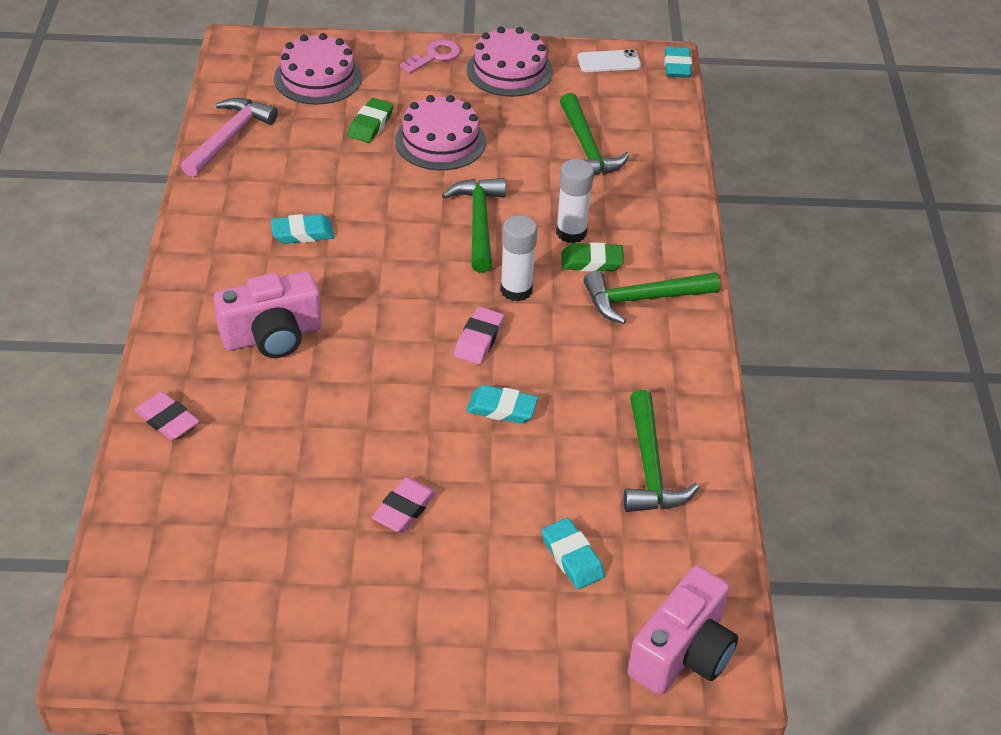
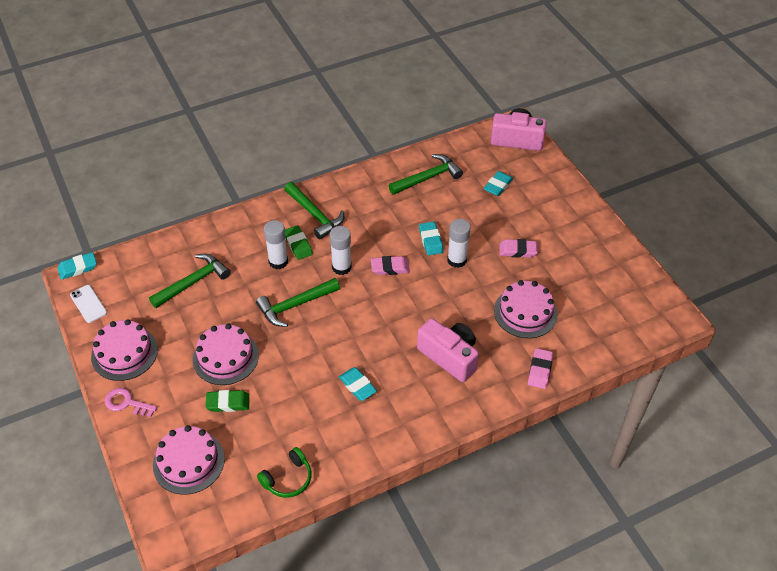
camera: 115 degrees left, 5 degrees up
pink hammer [181,98,278,177] -> green headphones [257,447,312,498]
none -> white glue stick [447,219,471,268]
none -> pink cake [494,280,558,338]

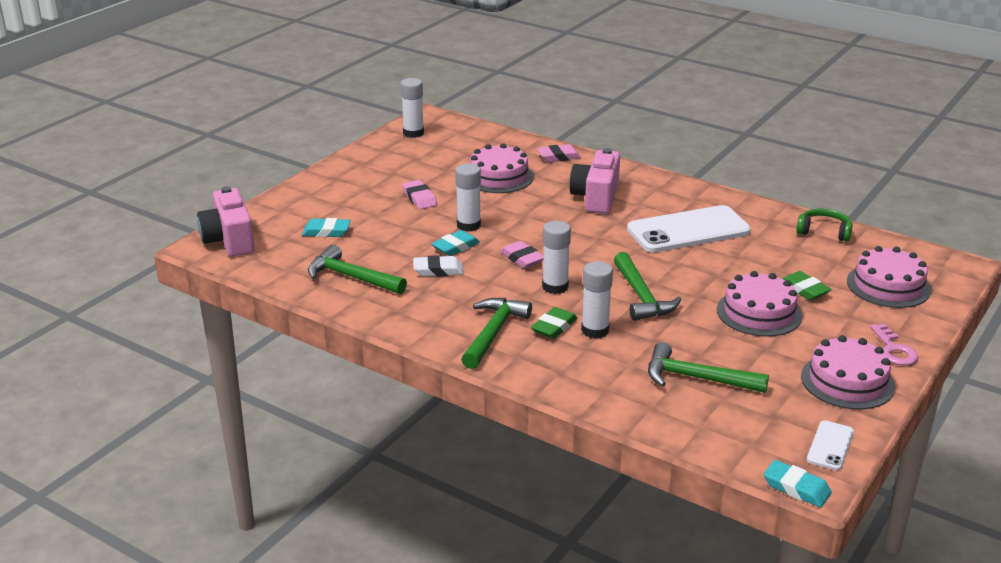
camera: 120 degrees left, 20 degrees down
green hammer [256,278,340,327] -> green hammer turned 45 degrees clockwise [614,252,682,321]
turquoise eraser [339,367,377,401] -> white phone [627,205,751,253]
none -> white glue stick [401,78,424,138]
none -> white eraser [413,255,464,276]

